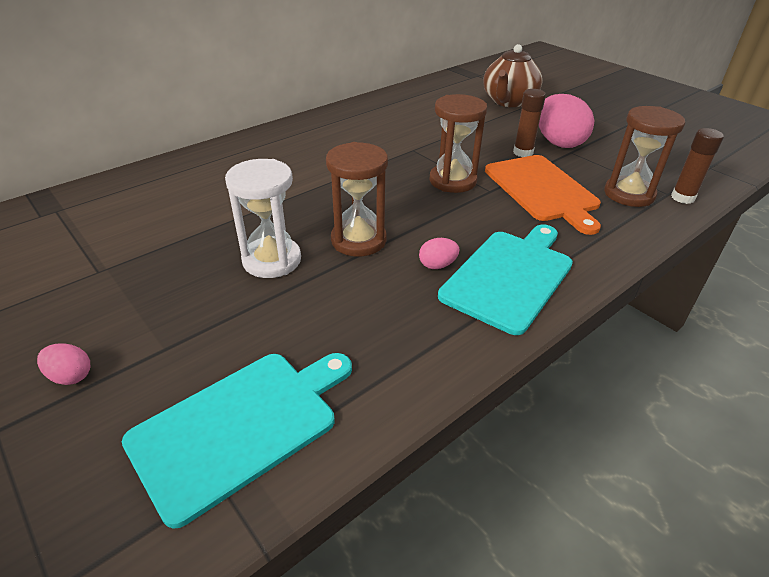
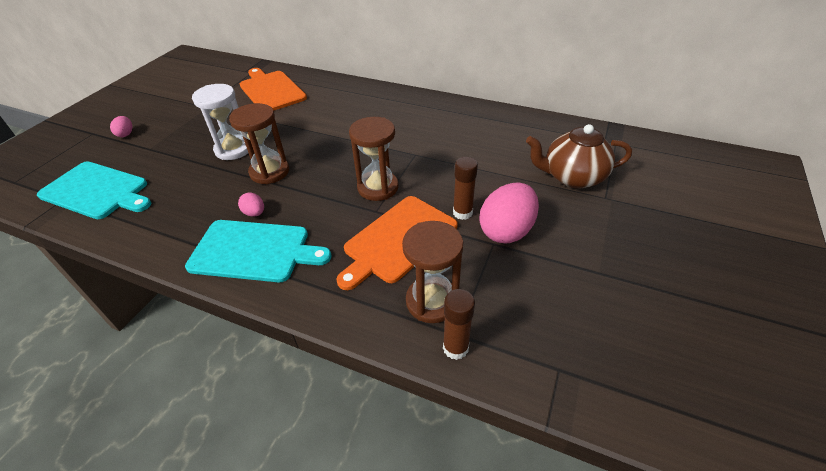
camera: 65 degrees right, 5 degrees up
none -> orange cutting board [240,68,307,110]

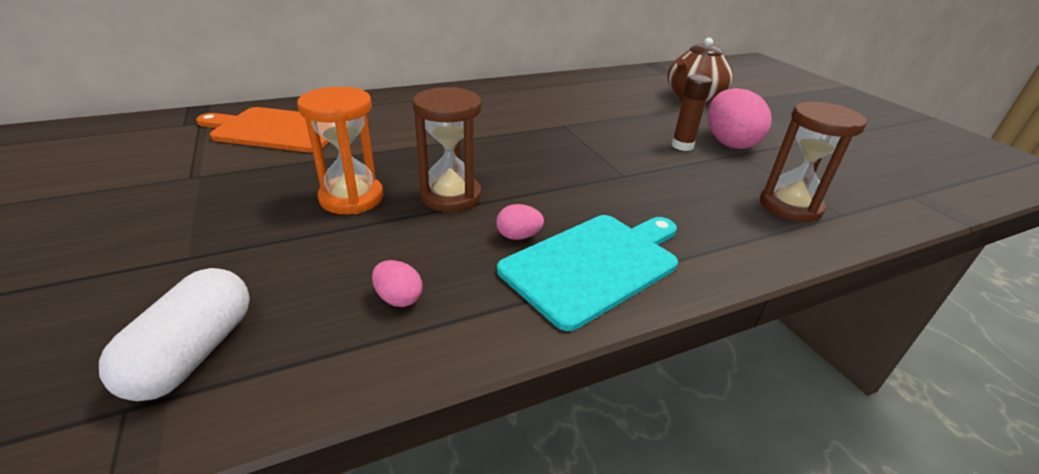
camera: 50 degrees left, 10 degrees down
turquoise cutting board [37,161,151,219] -> white capsule [99,268,250,401]
pink egg [110,116,132,137] -> pink egg moved to [372,260,422,307]
white hourglass [192,84,248,160] -> orange hourglass [297,87,383,214]
orange cutting board [336,196,458,290] -> none
brown hourglass [349,117,399,201] -> none
brown glue stick [443,289,475,360] -> none

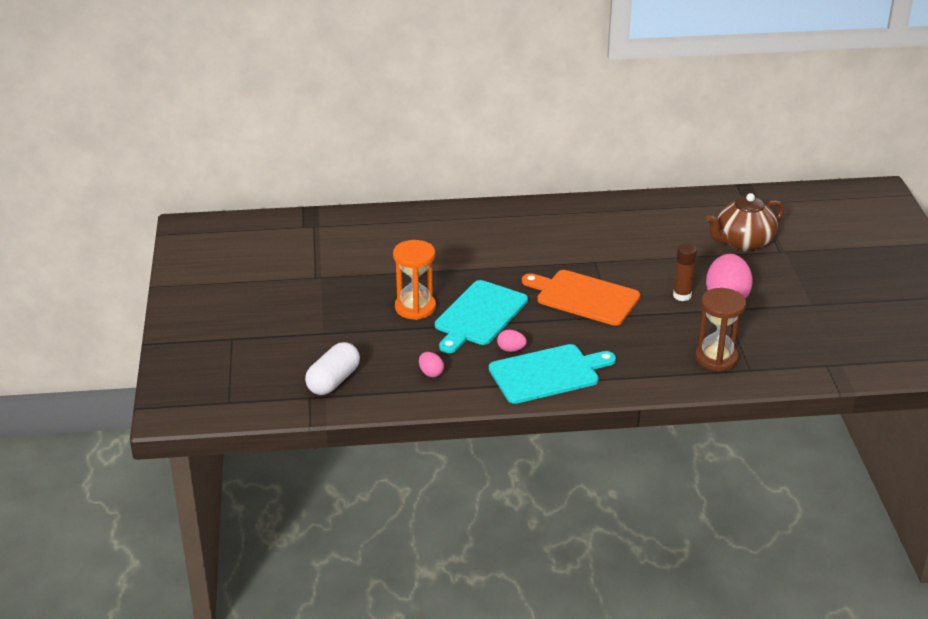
camera: 20 degrees right, 0 degrees up
orange cutting board [196,107,329,152] -> orange cutting board moved to [522,270,640,326]
brown hourglass [412,87,482,212] -> turquoise cutting board [435,280,528,353]

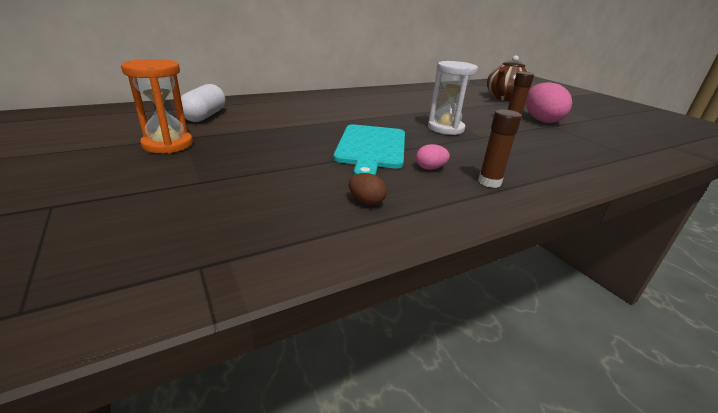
camera: 25 degrees left, 5 degrees down
white capsule [305,342,360,395] -> white capsule moved to [181,84,225,122]
orange hourglass [393,240,436,320] -> orange hourglass moved to [121,59,193,153]
pink egg [419,352,444,377] -> brown egg [349,173,387,205]
turquoise cutting board [489,344,616,404] -> brown glue stick [478,109,522,188]
orange cutting board [522,270,640,326] -> white hourglass [428,61,478,135]
brown hourglass [695,288,746,372] -> none

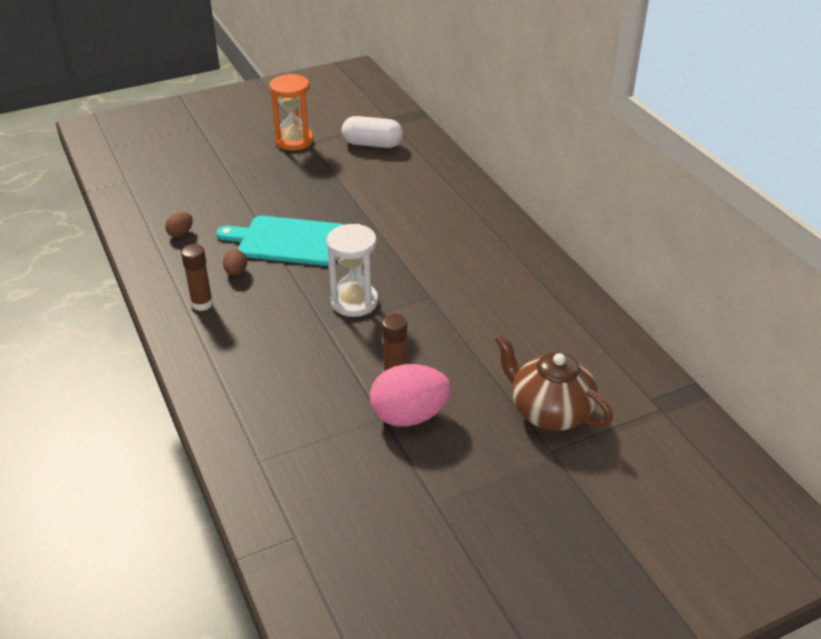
camera: 95 degrees right, 10 degrees up
pink egg [416,144,450,170] -> brown egg [223,249,247,276]

